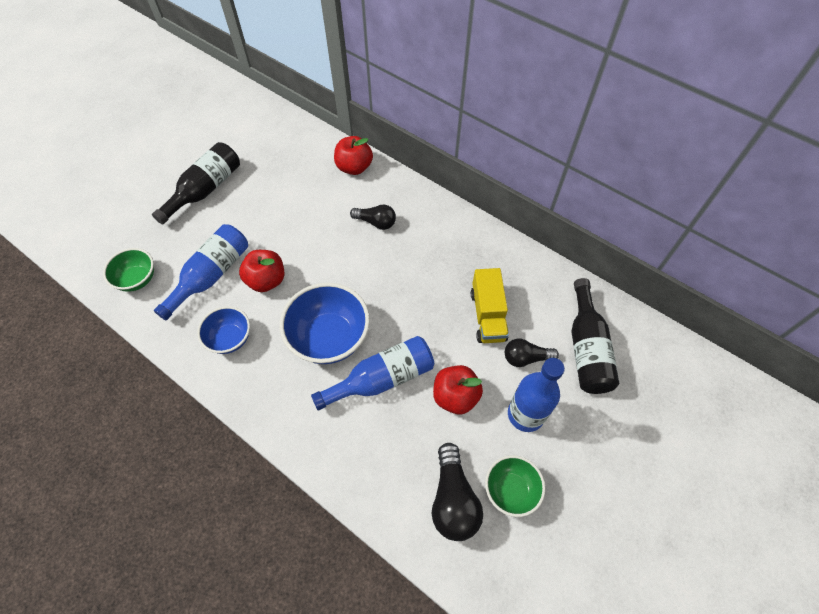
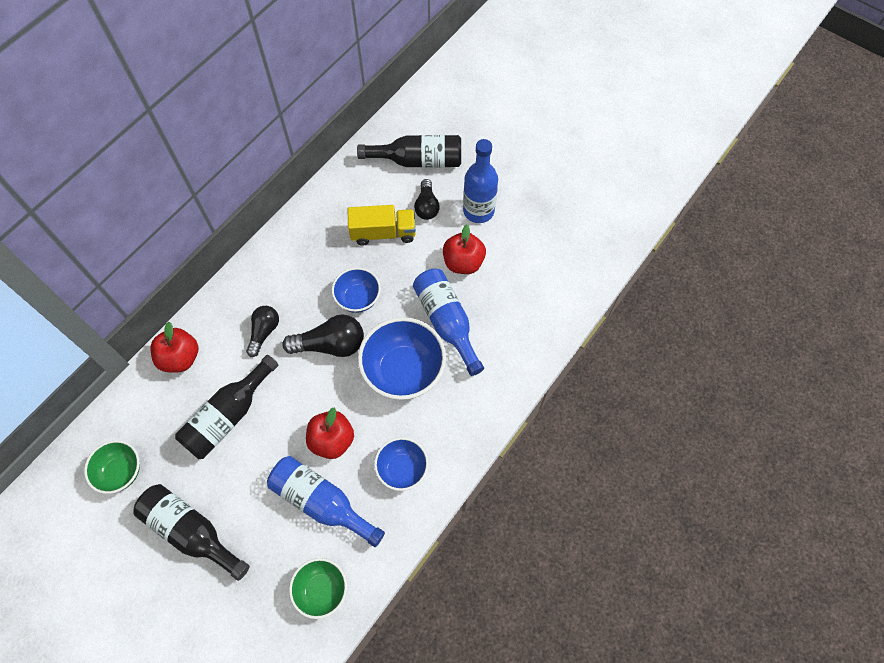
camera: 90 degrees left, 5 degrees up
black light bulb [432,443,483,541] -> black light bulb moved to [282,314,364,357]
green bowl [485,455,545,517] -> green bowl moved to [84,440,140,494]
none -> black bottle [175,355,278,459]
none -> blue bowl [331,267,381,313]

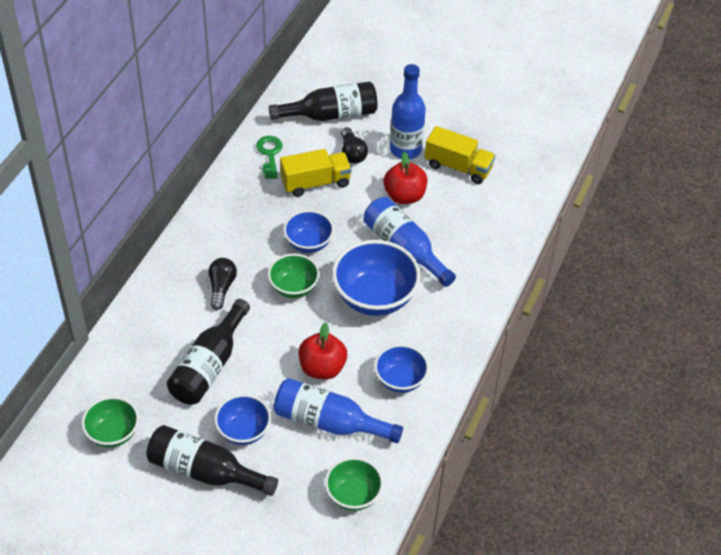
camera: 15 degrees left, 15 degrees down
red apple [151,322,198,372] -> none
black light bulb [282,314,364,357] -> green bowl [268,253,320,298]
none -> blue bowl [214,394,271,445]
none -> green key [256,136,283,179]
none -> yellow truck [425,126,496,184]

